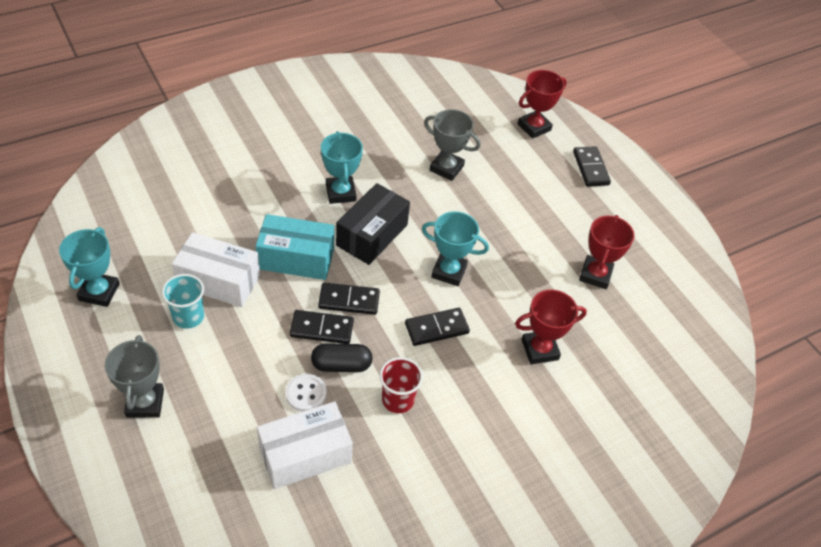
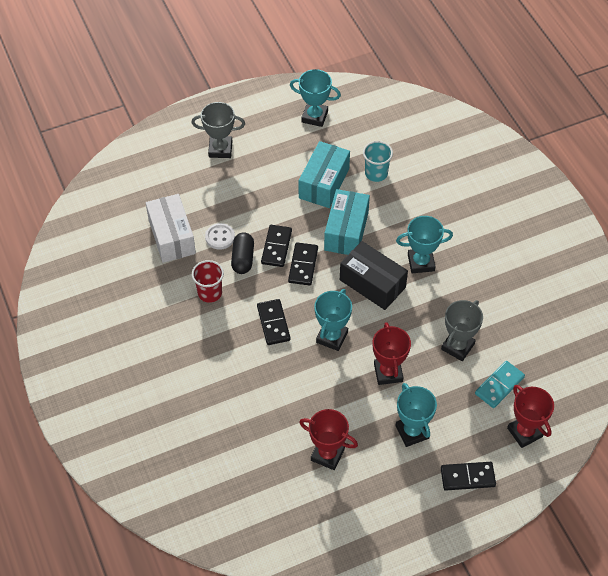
camera: 100 degrees right, 5 degrees up
turquoise cup [162,274,204,329] -> turquoise cup moved to [363,141,393,182]
white box [172,232,260,307] -> turquoise box [299,141,350,208]
red trophy [515,289,587,364] -> red trophy moved to [373,322,411,385]
none -> turquoise trophy [396,383,437,447]
none -> turquoise domino [475,361,525,408]

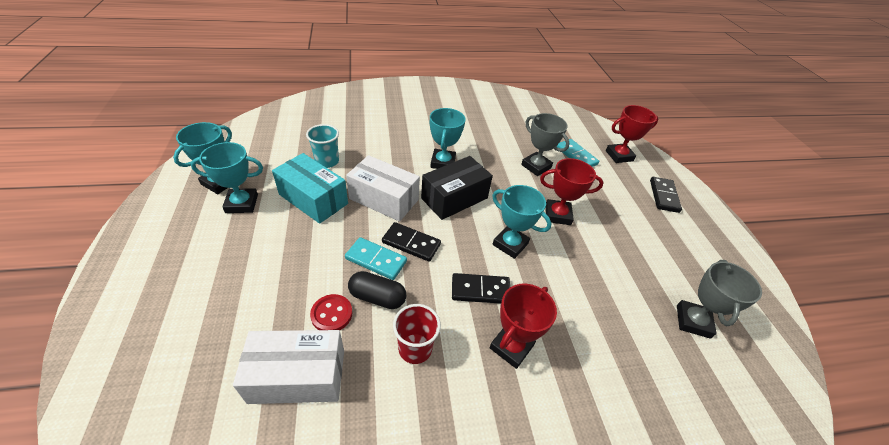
camera: 80 degrees left, 10 degrees down
grey trophy [191,102,245,158] -> grey trophy moved to [677,260,762,339]
white button [205,223,235,250] -> red button [310,294,352,330]
black domino [261,225,292,267] -> turquoise domino [345,237,407,280]
red trophy [299,409,358,470] -> red trophy moved to [490,284,557,369]
turquoise box [324,189,370,255] -> white box [346,155,420,222]
turquoise trophy [396,383,437,447] -> turquoise trophy moved to [191,142,263,213]

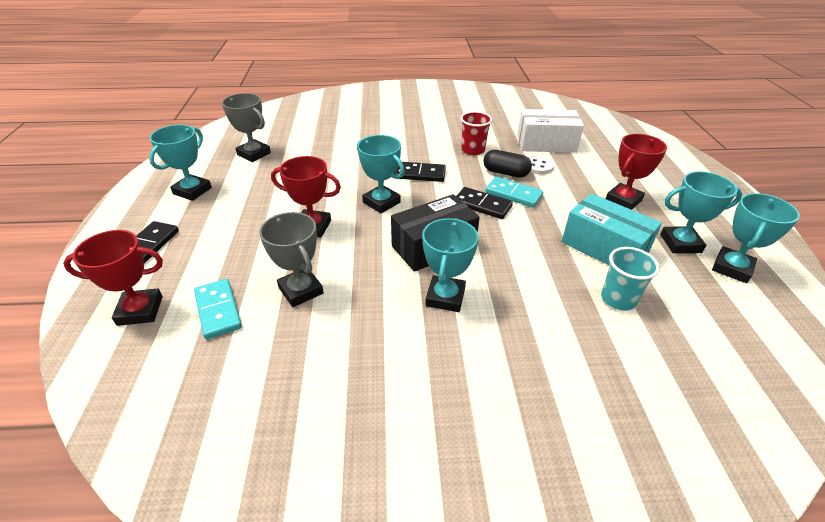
camera: 170 degrees left, 5 degrees down
red button [310,294,352,330] -> white button [527,155,554,174]
white box [346,155,420,222] -> none
red trophy [490,284,557,369] -> red trophy moved to [606,134,667,210]
grey trophy [677,260,762,339] -> grey trophy turned 75 degrees counterclockwise [222,93,271,162]
none -> turquoise trophy [149,125,212,201]

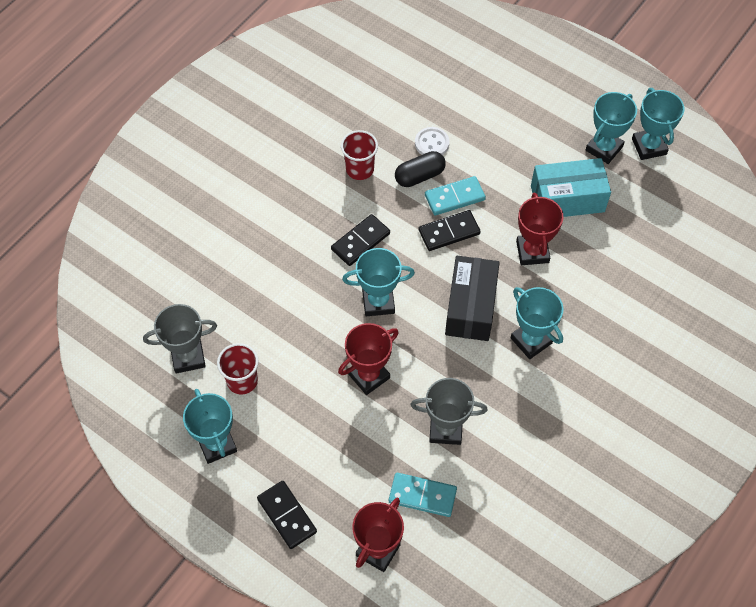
camera: 50 degrees left, 20 degrees up
white box [517,109,584,153] -> none
turquoise cup [601,247,660,310] -> none
red trophy [606,134,667,210] -> red trophy moved to [516,193,564,265]
none -> red cup [217,343,259,395]

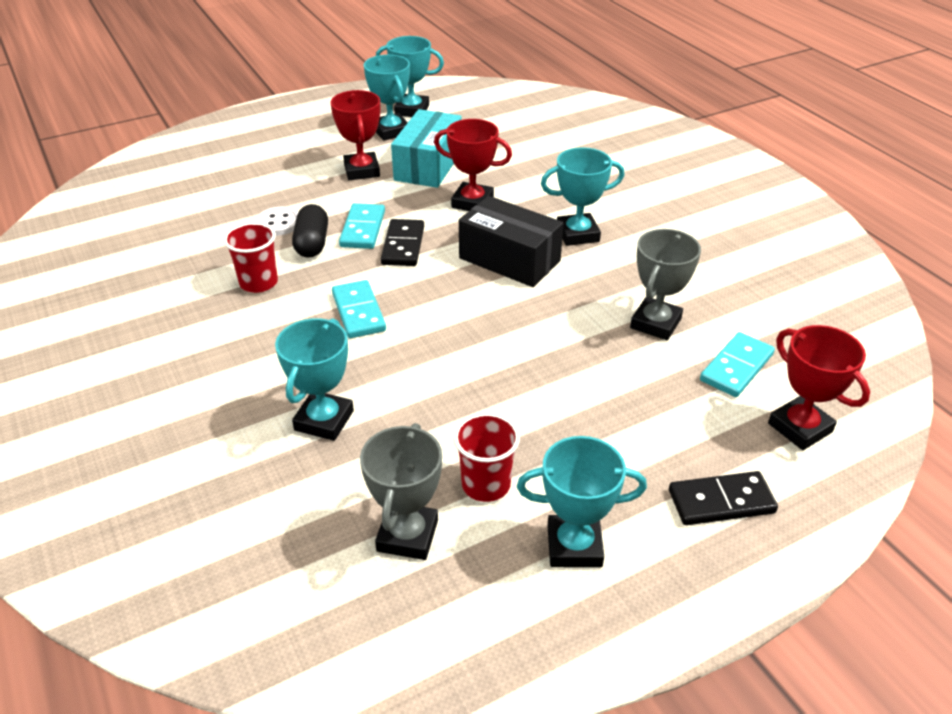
camera: 65 degrees left, 20 degrees down
black domino [331,214,390,266] -> turquoise domino [332,280,386,338]
red trophy [338,323,398,395] -> red trophy moved to [331,90,380,180]
turquoise trophy [342,248,415,316] -> turquoise trophy moved to [275,318,354,441]

